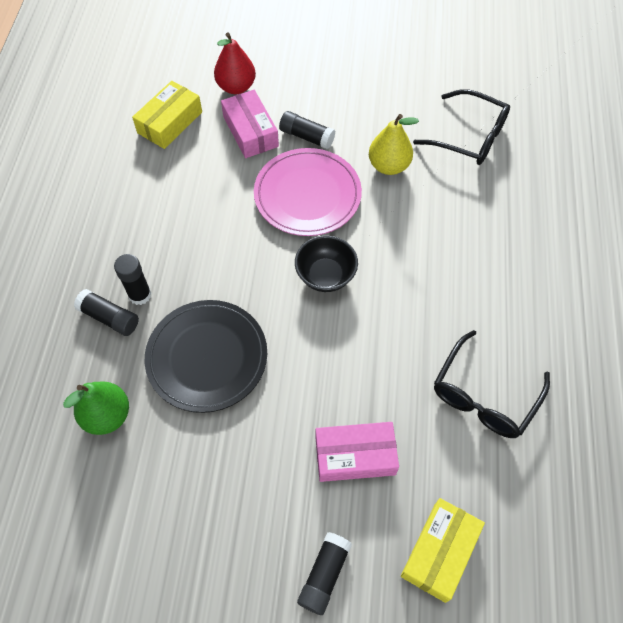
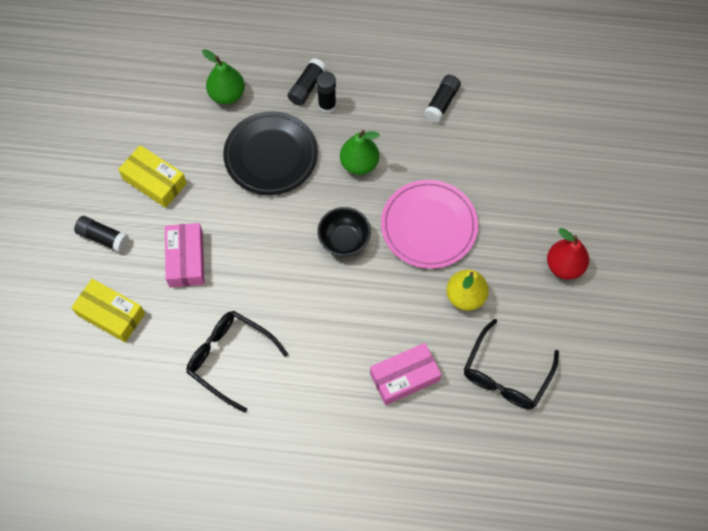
camera: 90 degrees right, 5 degrees up
yellow box [132,81,202,149] -> yellow box moved to [118,145,187,208]
red pear [214,32,256,94] -> red pear moved to [547,228,589,280]
pink box [221,90,279,158] -> pink box moved to [370,343,441,405]
black glue stick [279,111,335,149] -> black glue stick moved to [424,75,461,123]
none -> green pear [340,130,380,175]

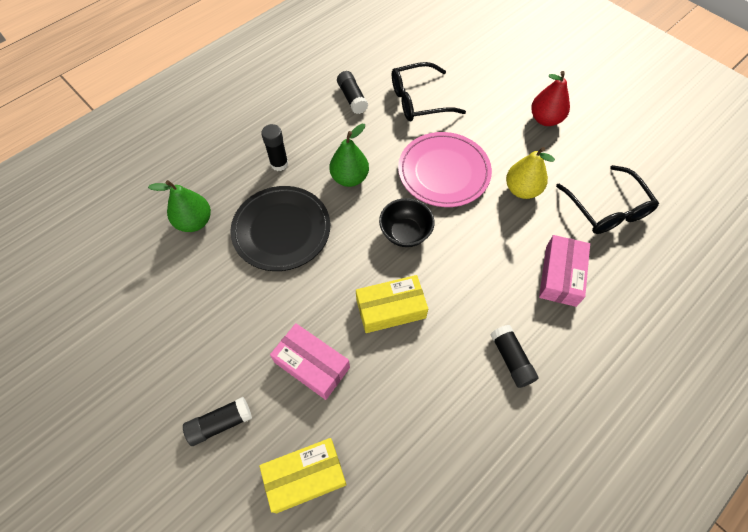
camera: 50 degrees left, 5 degrees down
yellow box [118,145,187,208] -> yellow box moved to [356,275,428,333]
black glasses [186,311,288,413] -> black glasses moved to [392,62,466,121]
black glue stick [287,58,326,106] -> black glue stick moved to [490,325,538,388]

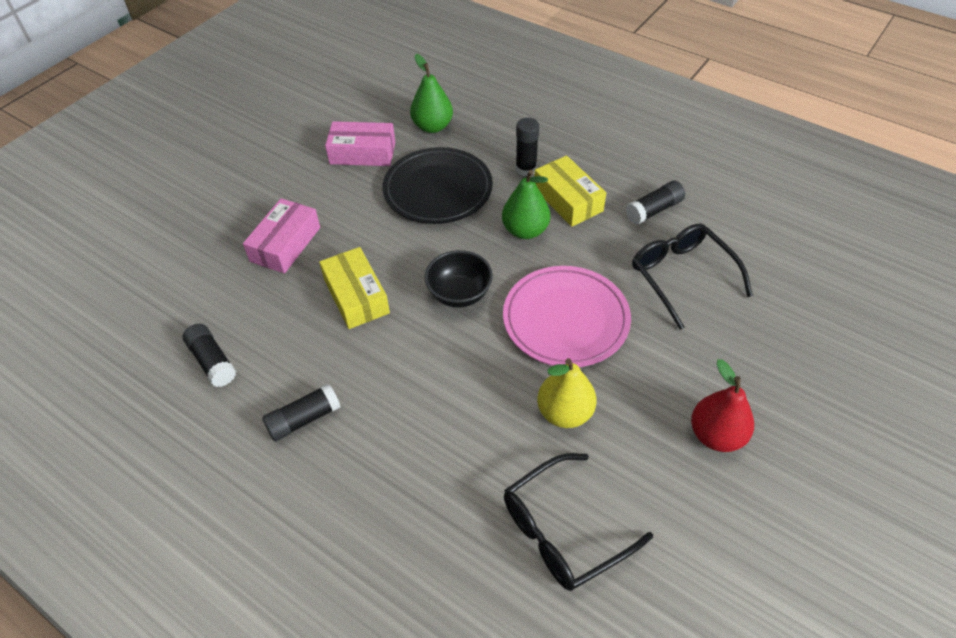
camera: 80 degrees right, 10 degrees down
black glue stick [183,397,252,446] -> black glue stick moved to [183,324,236,387]
yellow box [259,438,347,513] -> yellow box moved to [534,155,606,227]
pink box [539,235,590,307] -> pink box moved to [325,121,395,166]

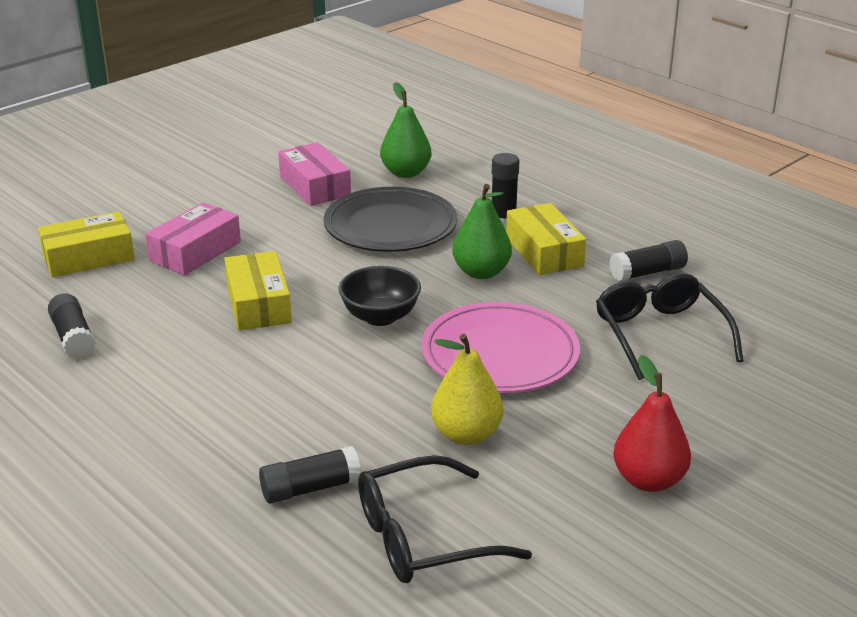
camera: 10 degrees right, 20 degrees down
black glue stick [262,384,341,442] -> black glue stick moved to [259,446,361,504]
pink box [325,121,395,166] -> pink box turned 45 degrees clockwise [278,142,351,206]
none -> yellow box [38,211,135,277]

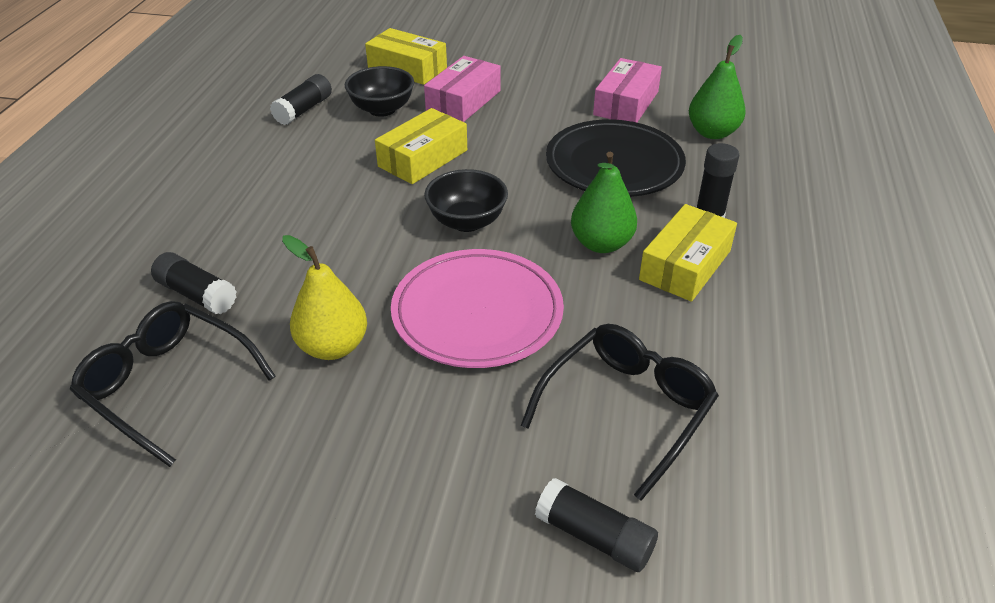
camera: 55 degrees right, 10 degrees up
pink box [145,202,241,275] -> pink box turned 60 degrees counterclockwise [424,56,501,122]
black glue stick [609,240,688,281] -> black glue stick moved to [535,478,658,572]
red pear [613,355,691,492] -> none
none -> black bowl [345,66,414,117]

